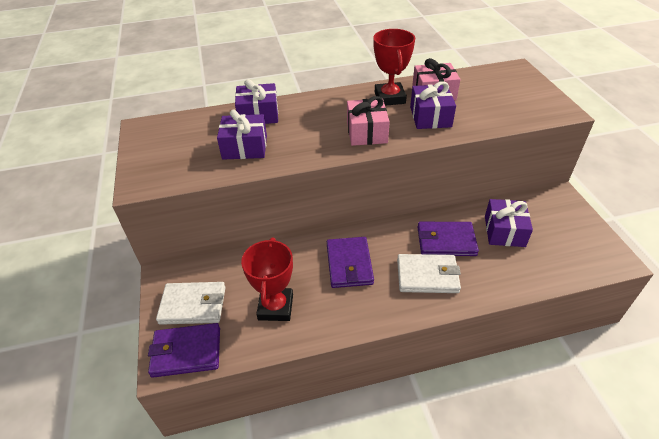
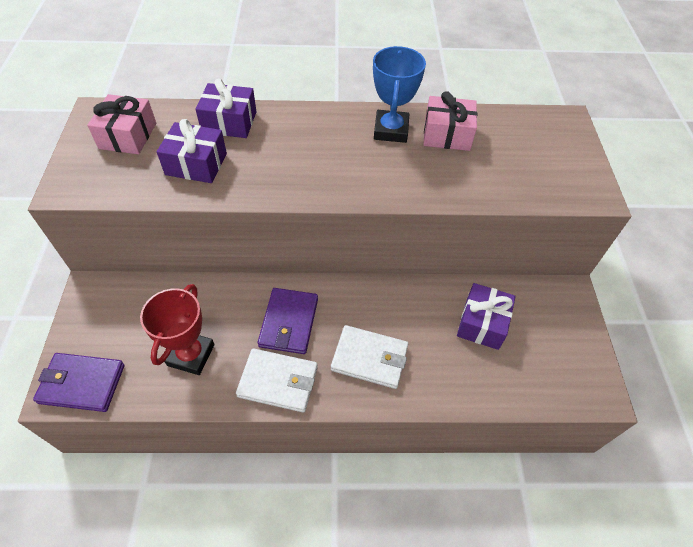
camera: 10 degrees right, 10 degrees up
white wallet [156,282,226,325] -> white wallet moved to [236,348,318,413]
pink gift [347,96,390,146] -> pink gift moved to [87,94,156,154]
red trophy [373,29,415,106] -> blue trophy [373,46,426,143]
purple gift [410,81,456,129] -> none
purple wallet [417,222,479,256] -> none

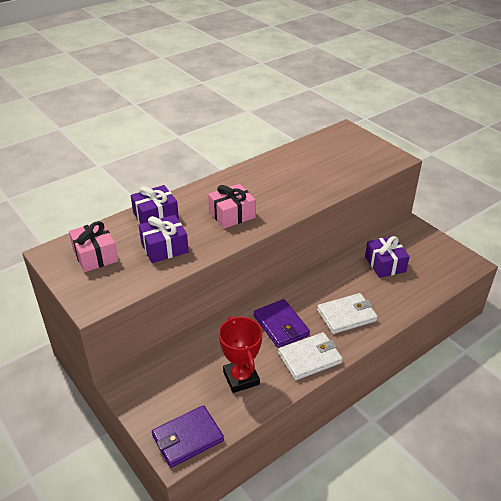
camera: 35 degrees left, 15 degrees down
blue trophy [373,46,426,143] -> none
pink gift [423,91,477,151] -> pink gift moved to [208,184,256,229]

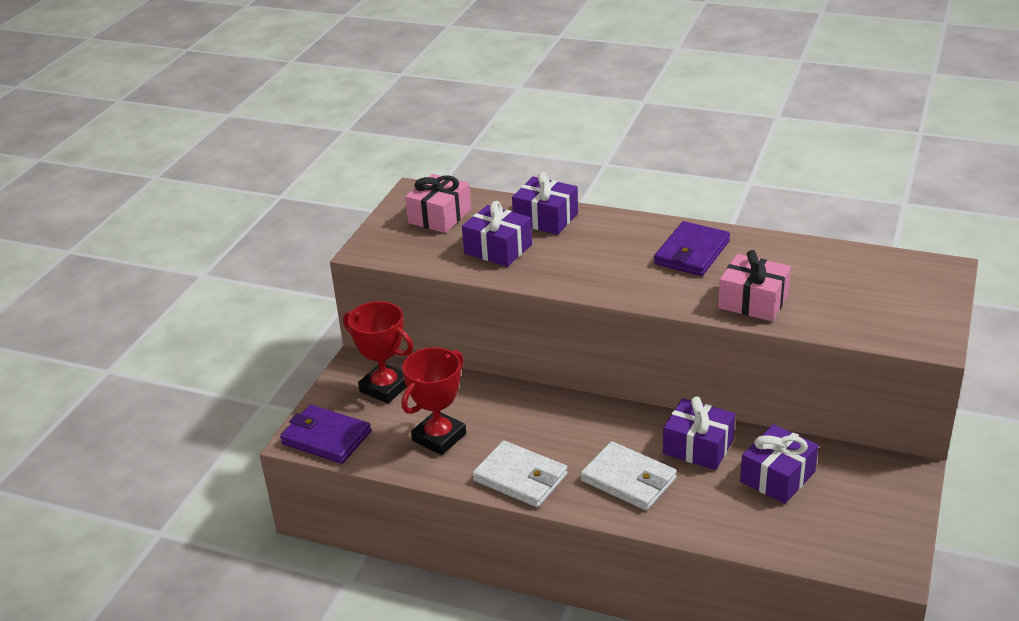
camera: 60 degrees right, 5 degrees down
pink gift [208,184,256,229] -> pink gift moved to [718,250,791,321]
purple wallet [254,299,310,348] -> purple wallet moved to [654,221,730,276]
none -> red trophy [343,301,414,403]
none -> purple gift [663,396,735,470]

